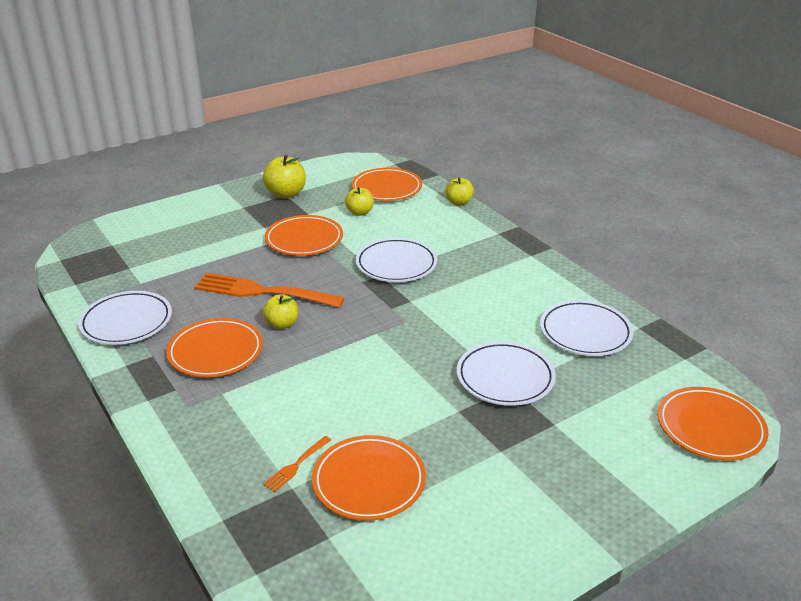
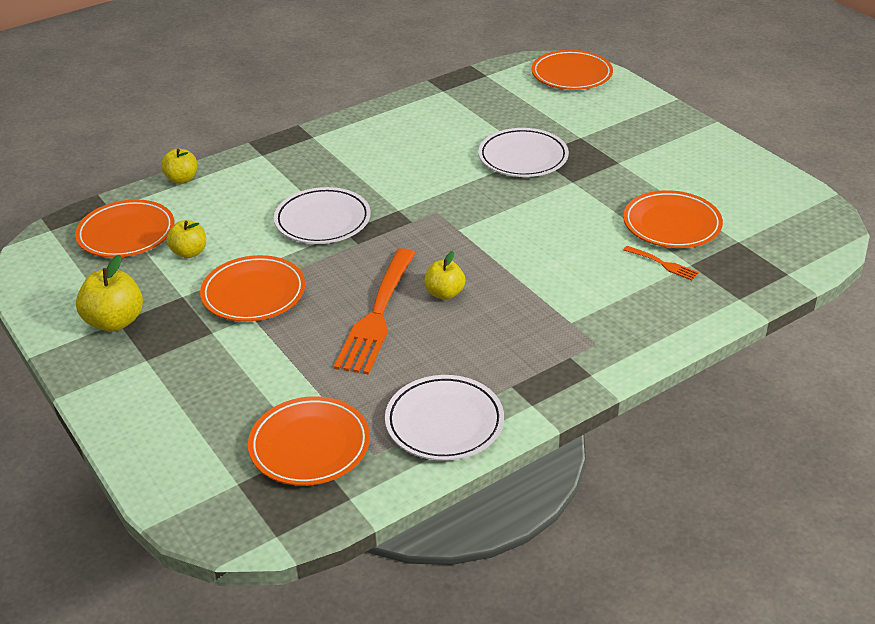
camera: 90 degrees left, 5 degrees up
orange plate [166,318,263,377] -> orange plate moved to [248,396,370,486]
white plate [540,300,633,356] -> none

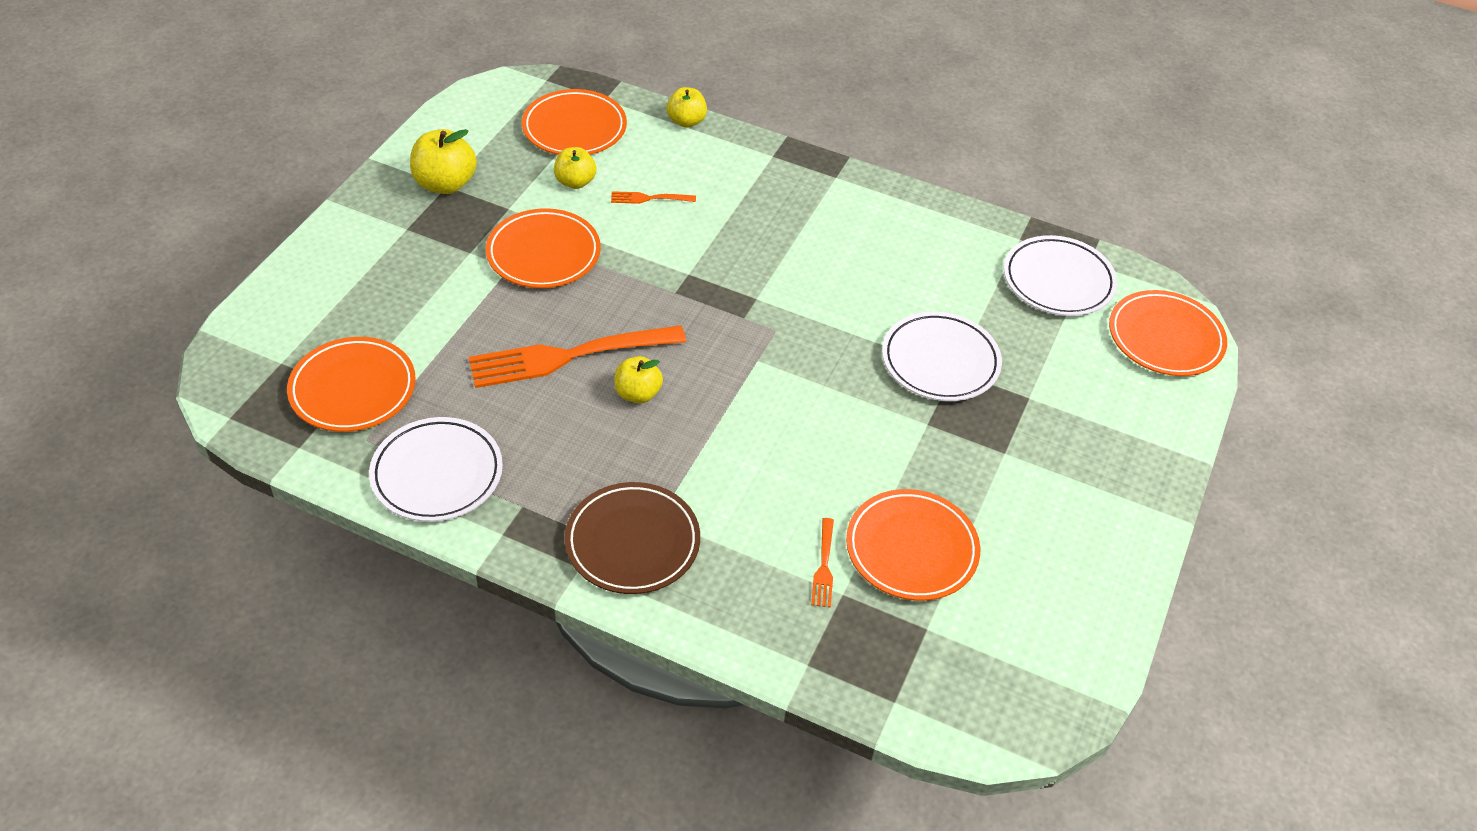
camera: 55 degrees right, 10 degrees up
white plate [274,187,371,244] -> white plate moved to [1004,235,1118,316]
none -> brown plate [565,482,700,594]
none -> orange fork [611,191,696,204]

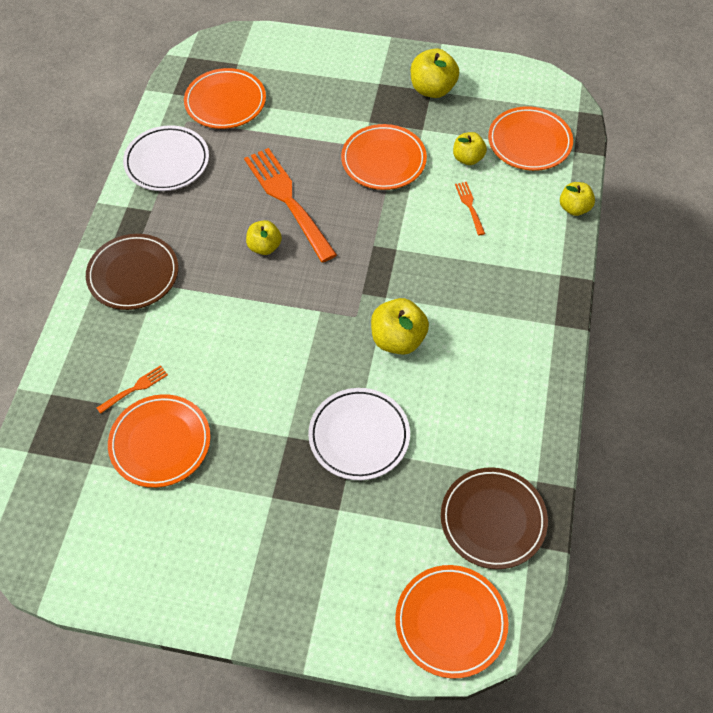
camera: 80 degrees right, 10 degrees up
orange fork [811,518,834,608] -> orange fork turned 150 degrees clockwise [97,365,168,414]
white plate [1004,235,1118,316] -> brown plate [441,468,548,569]
none -> yellow apple [371,298,429,355]

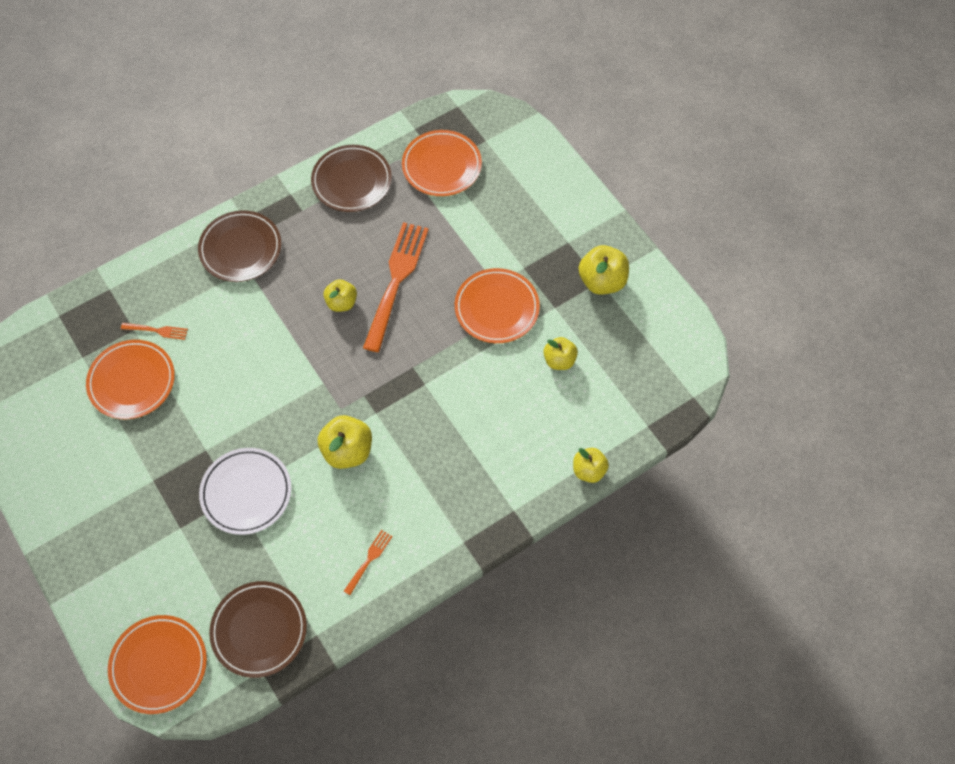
camera: 45 degrees right, 5 degrees up
white plate [123,125,209,191] -> brown plate [311,145,392,212]
orange fork [455,182,485,236] -> orange fork moved to [344,530,393,595]
orange plate [488,106,573,171] -> none

